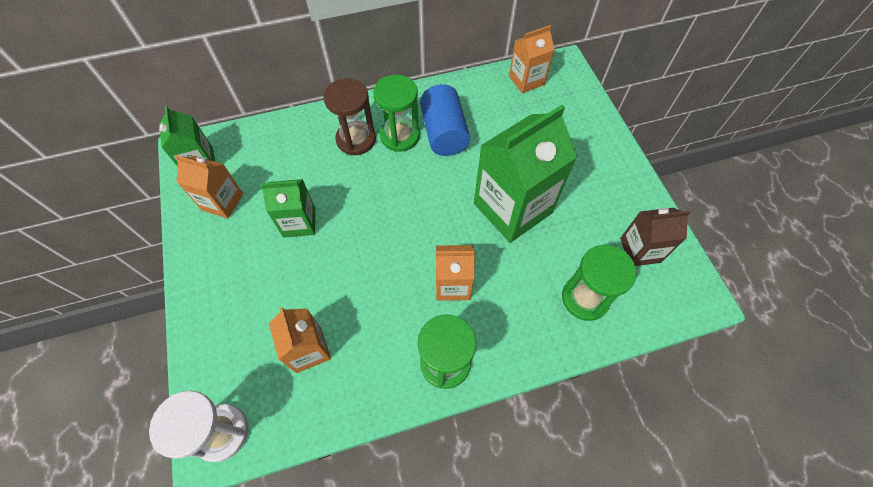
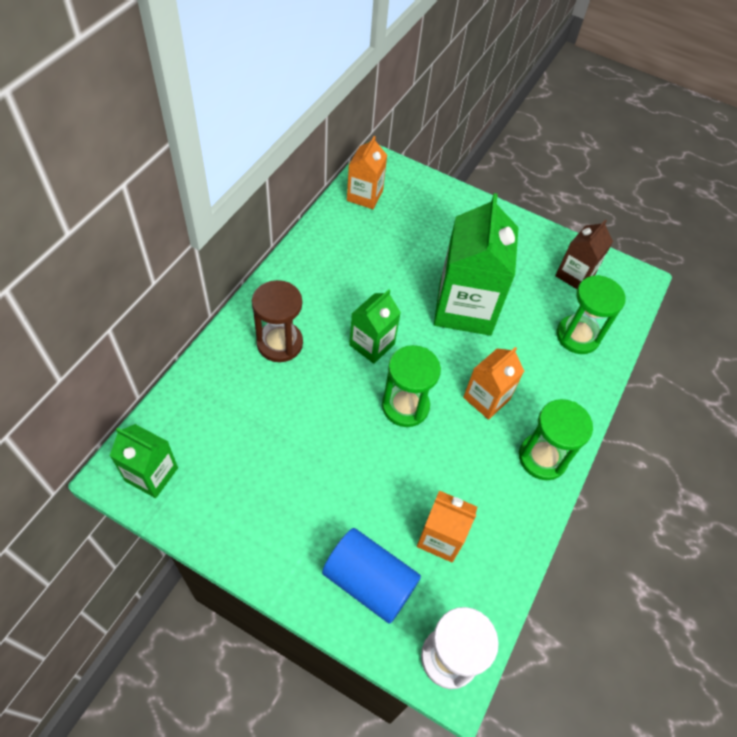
camera: 50 degrees left, 5 degrees down
orange carton [175,155,243,219] -> none
green carton [260,179,315,238] -> green carton moved to [349,289,401,364]
green hourglass [373,75,420,152] -> green hourglass moved to [382,345,441,427]
blue cylinder [420,84,470,156] -> blue cylinder moved to [322,528,421,624]

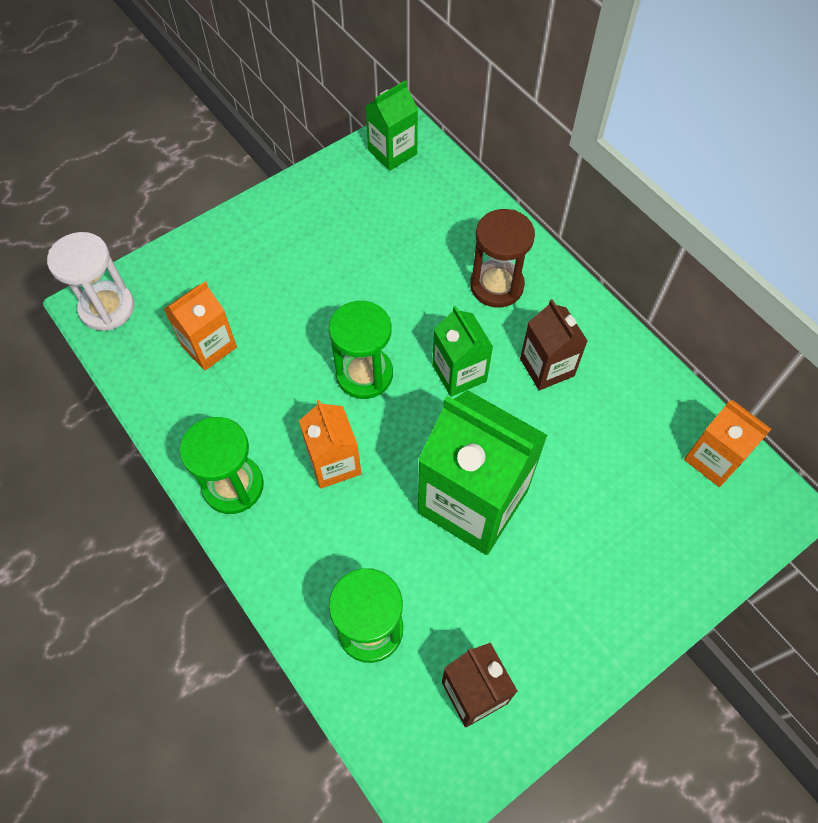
camera: 120 degrees right, 5 degrees up
blue cylinder [322,528,421,624] -> none
none -> brown carton [520,299,588,391]

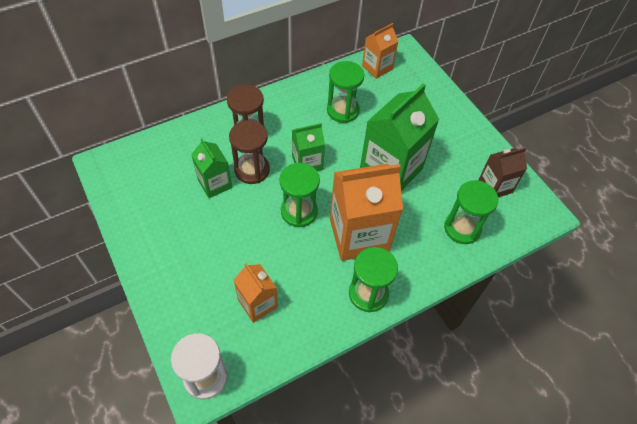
camera: 85 degrees left, 5 degrees down
orange carton [299,400,361,489] -> orange carton [330,164,403,261], size x1.83
green carton [366,80,418,171] -> green carton moved to [191,138,232,198]
brown carton [520,299,588,391] -> none
none -> brown hourglass [229,120,270,184]
none -> green hourglass [327,61,365,123]

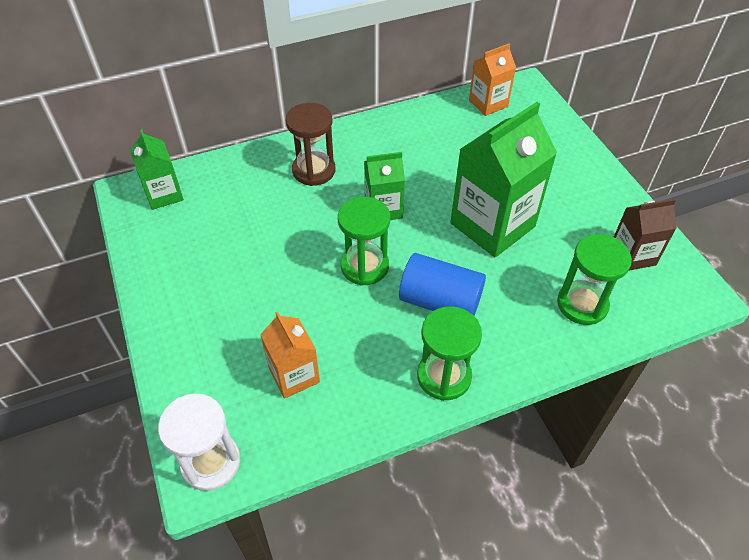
camera: 10 degrees right, 5 degrees down
green carton [191,138,232,198] -> green carton moved to [130,129,184,210]
brown hourglass [229,120,270,184] -> none
green hourglass [327,61,365,123] -> none
orange carton [330,164,403,261] -> blue cylinder [399,253,486,315]

